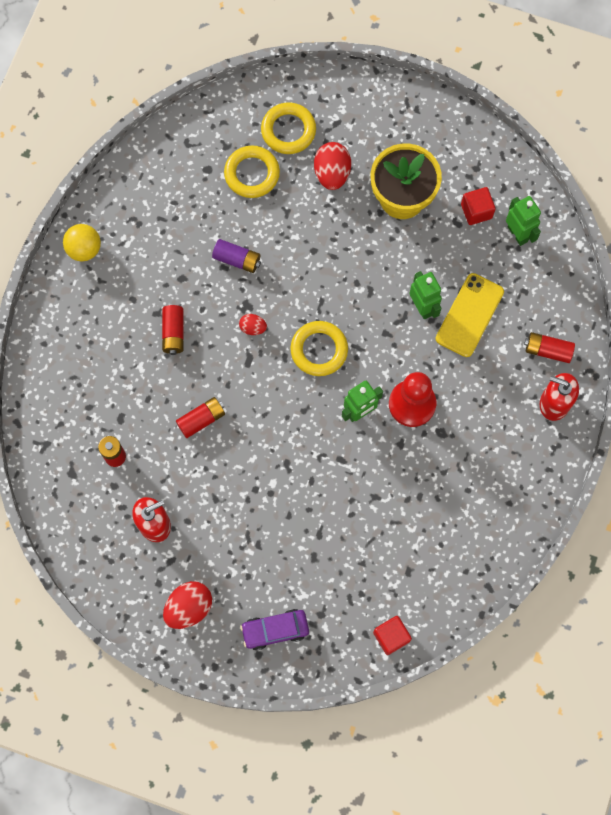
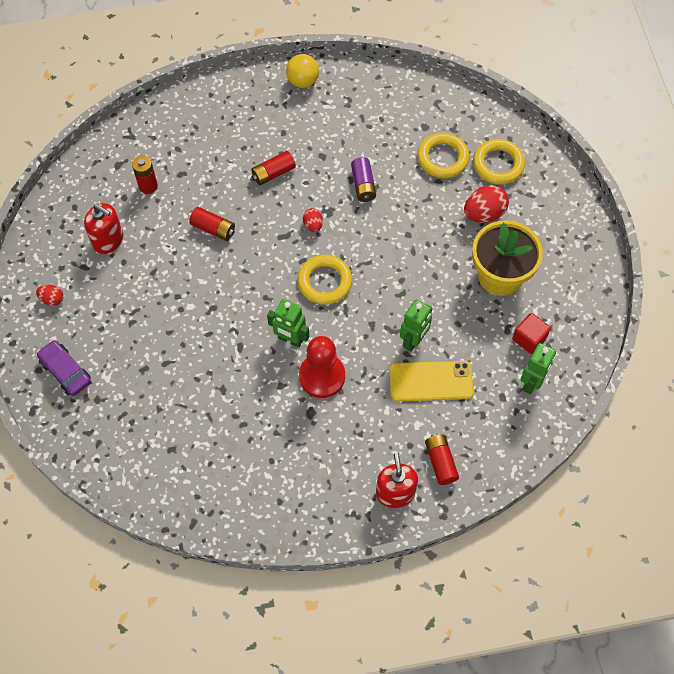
camera: 60 degrees right, 10 degrees down
red egg [163,581,212,629] -> red egg [36,285,63,306], size x0.55
red cube [373,616,412,655] -> none

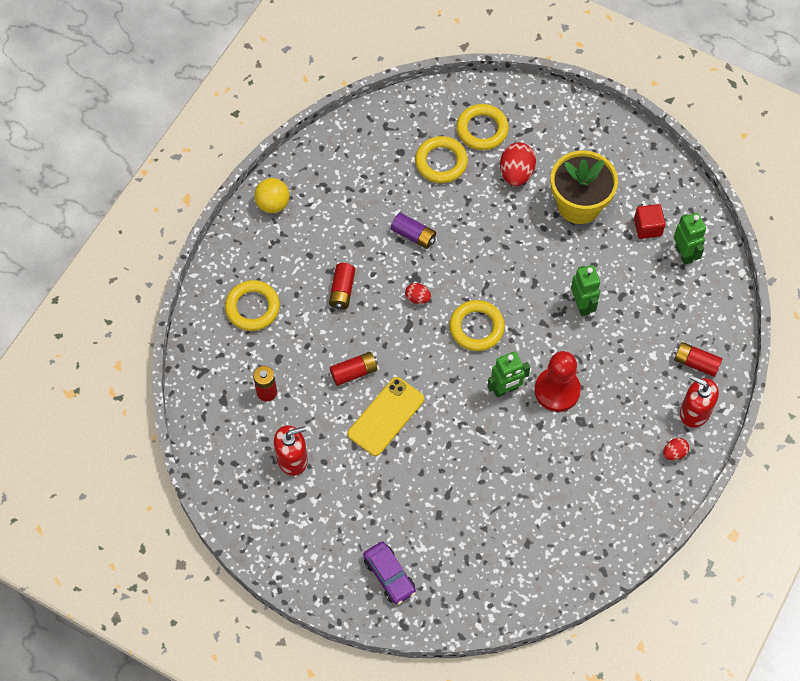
camera: 50 degrees left, 0 degrees up
red egg [36,285,63,306] -> red egg moved to [663,438,689,461]
purple car [37,340,91,396] -> purple car turned 120 degrees counterclockwise [363,541,416,605]
yellow phone [389,361,474,402] -> yellow phone moved to [348,377,424,456]
none -> yellow ring [225,280,280,331]

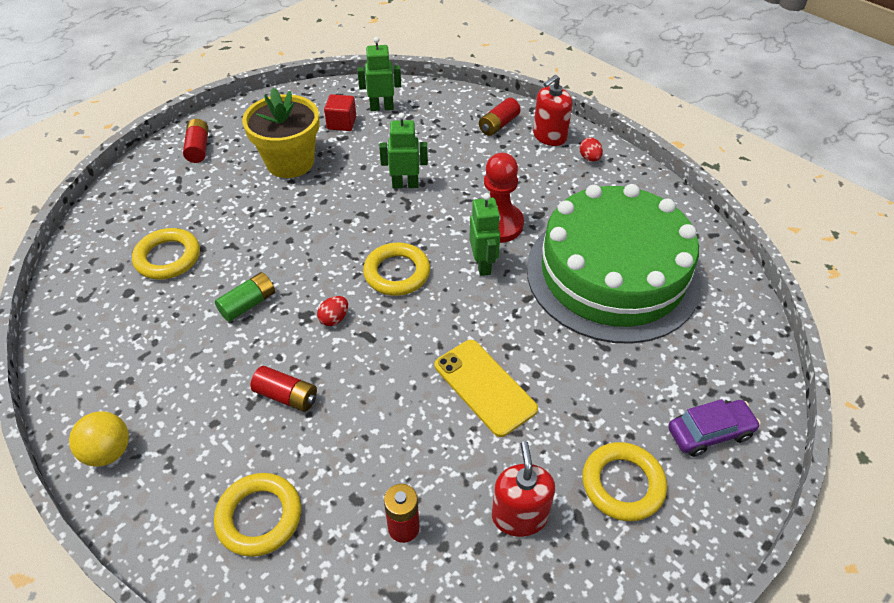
camera: 75 degrees left, 15 degrees down
red battery [330,352,378,386] -> red battery moved to [183,119,208,163]
purple battery [391,213,436,249] -> green battery [215,272,275,322]
yellow ring [456,104,509,150] -> yellow ring moved to [582,442,667,521]
red egg [500,142,536,186] -> none
none -> green cake [527,184,701,344]

